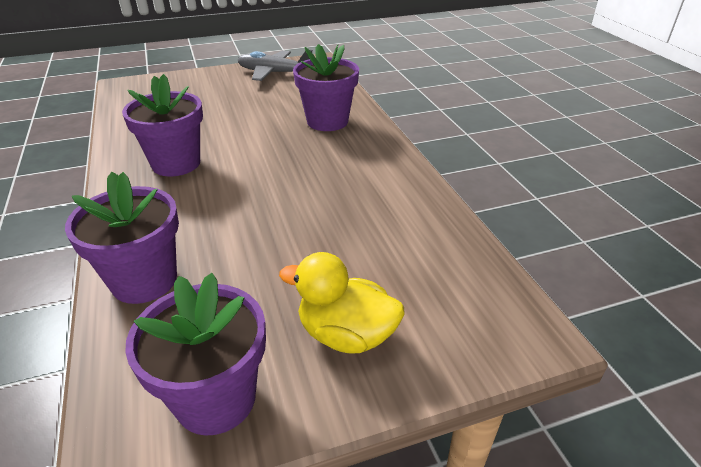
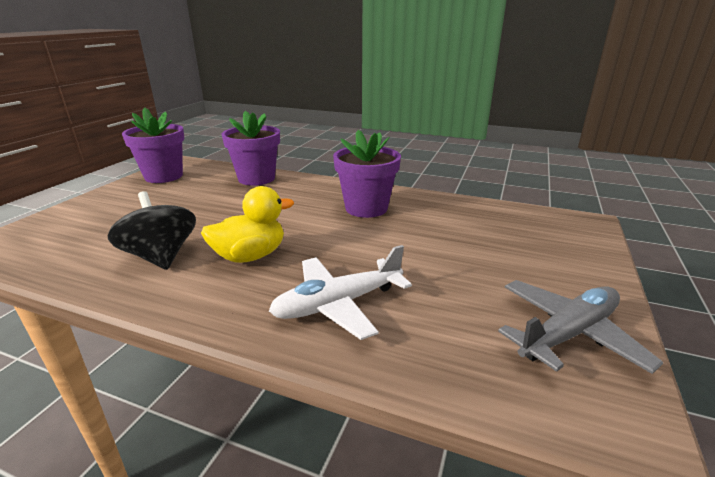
camera: 130 degrees right, 10 degrees down
yellow duck [279,252,405,354] -> yellow duck moved to [201,186,294,263]
purple flower pot [293,44,359,131] -> white plane [269,245,412,340]
none -> black spinning top [108,191,196,270]

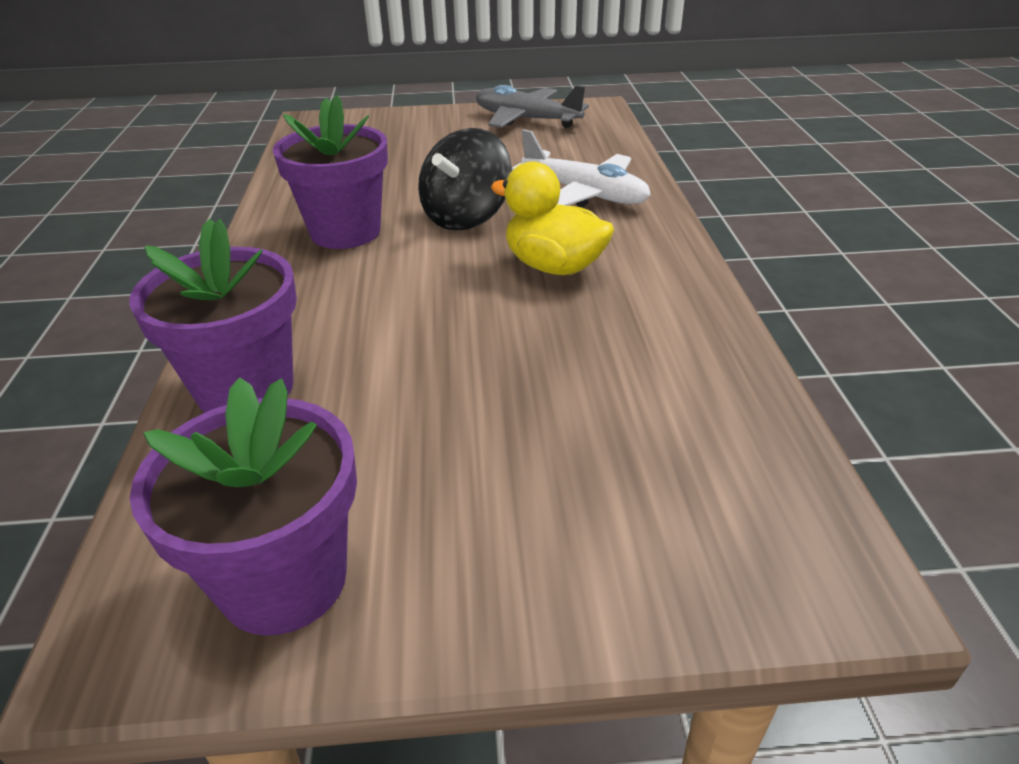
camera: 115 degrees left, 10 degrees up
black spinning top [108,191,196,270] -> black spinning top moved to [418,128,512,231]

